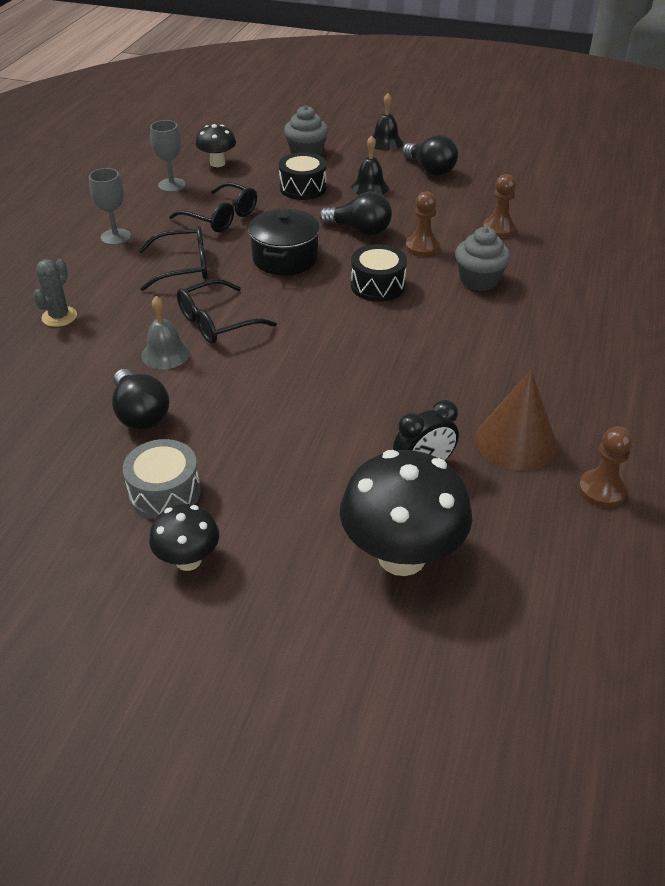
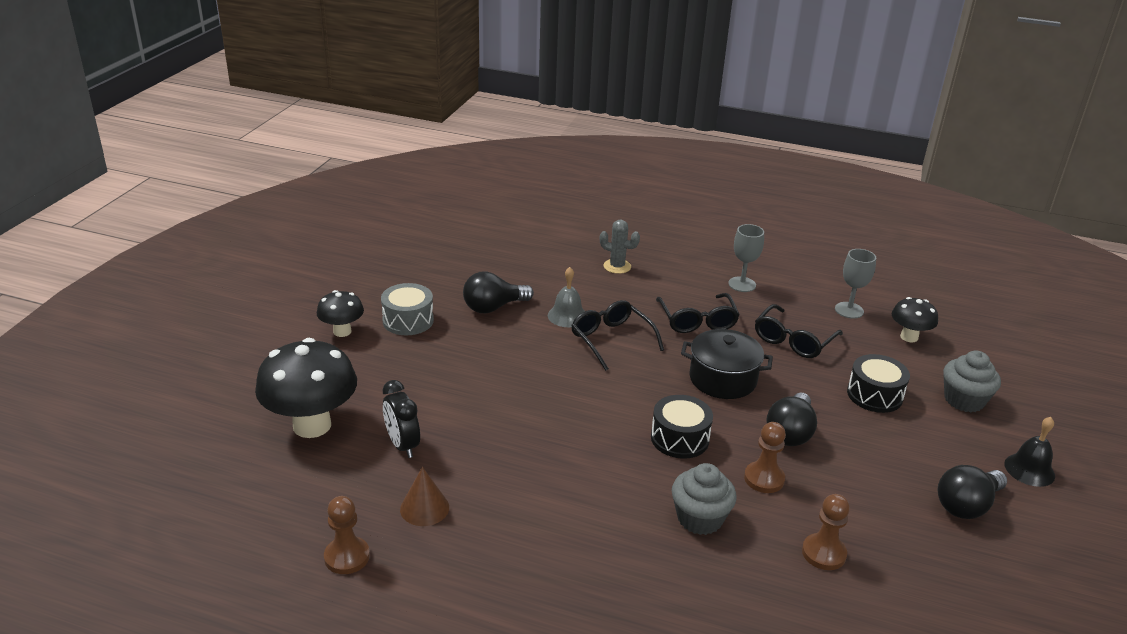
camera: 90 degrees right, 10 degrees down
black bell [351,136,389,195] -> none
brown cone [476,370,558,471] -> brown cone [400,467,449,526], size x0.63

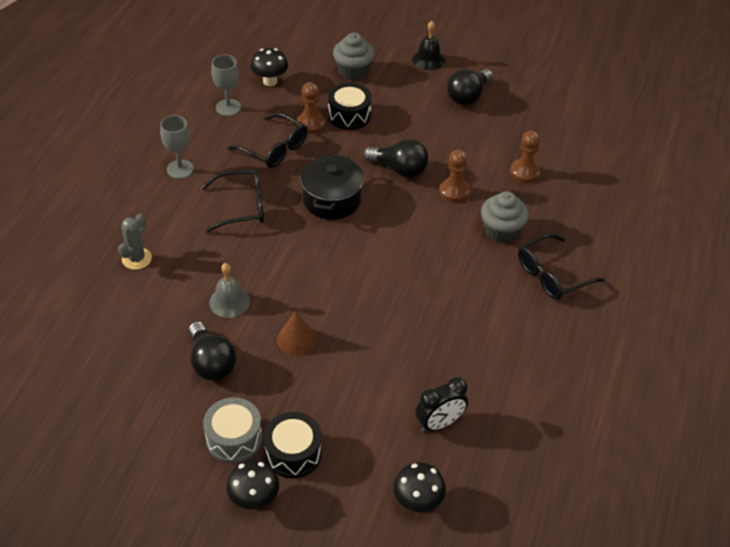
camera: 90 degrees left, 15 degrees up
black mushroom [255,338,357,438] -> black mushroom [393,462,446,512], size x0.54
brown pawn [324,496,370,574] -> brown pawn moved to [297,82,325,134]
brown cone [400,467,449,526] -> brown cone moved to [277,311,317,356]
black glasses [571,300,664,371] -> black glasses moved to [518,234,605,300]
black drum [651,395,713,459] -> black drum moved to [264,412,322,478]
black light bulb [938,465,1007,519] -> black light bulb turned 75 degrees clockwise [447,69,493,105]

